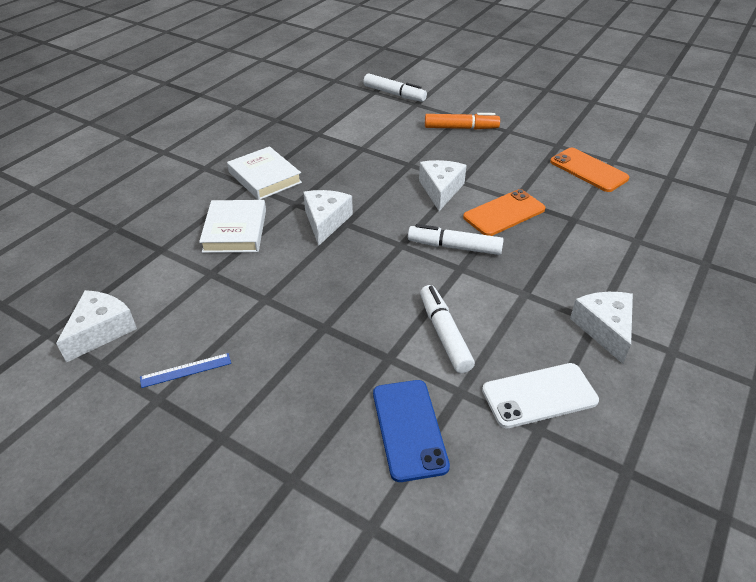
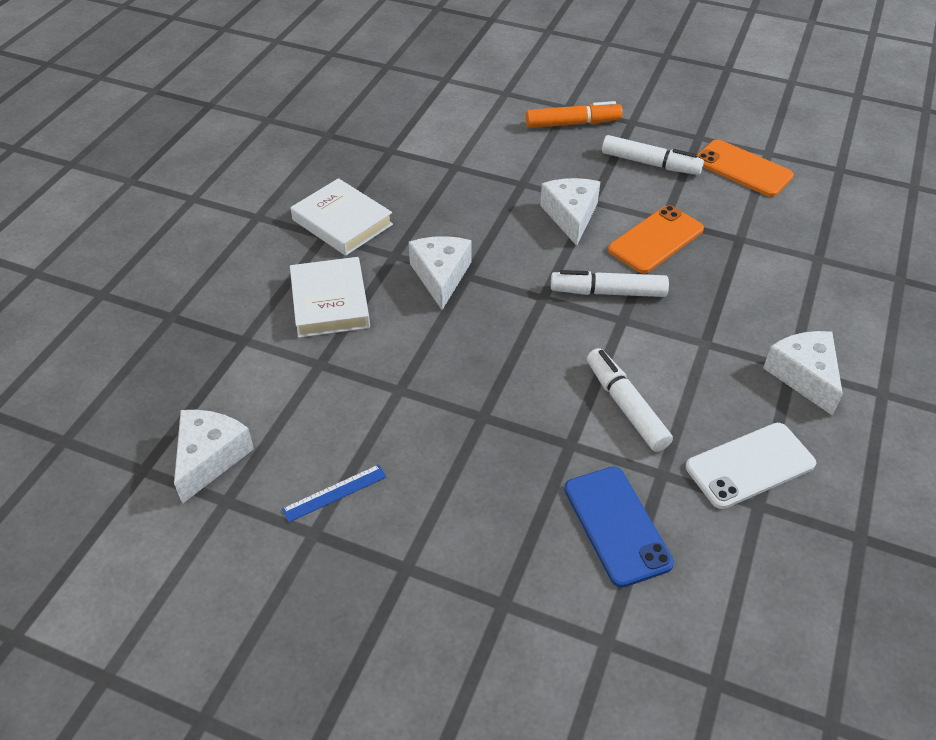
camera: 10 degrees left, 5 degrees up
white marker [363,73,427,102] -> white marker moved to [602,135,704,175]

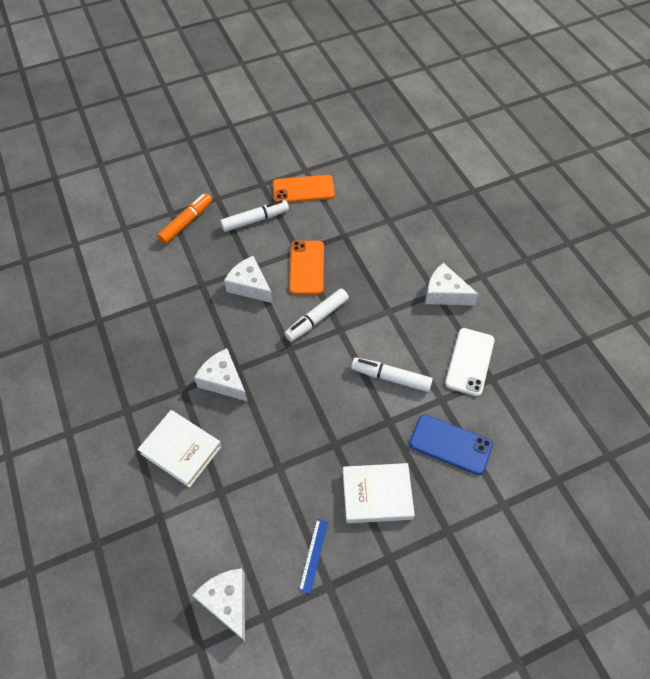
camera: 45 degrees left, 10 degrees up
white book [291,178,393,256] -> white book moved to [343,463,415,523]

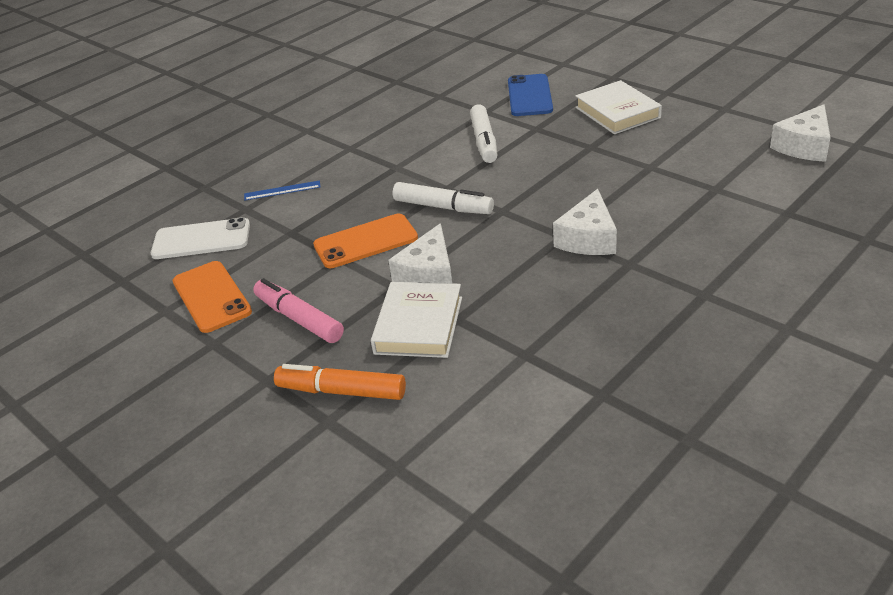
camera: 110 degrees left, 20 degrees down
white book [137,410,222,488] -> white book moved to [371,282,462,358]
white marker [220,200,289,232] -> pink marker [253,278,344,343]
blue ruler [299,519,328,594] -> blue ruler moved to [244,180,321,201]
white cheese [425,263,479,306] -> none
white phone [445,328,495,396] -> white phone moved to [151,217,250,259]

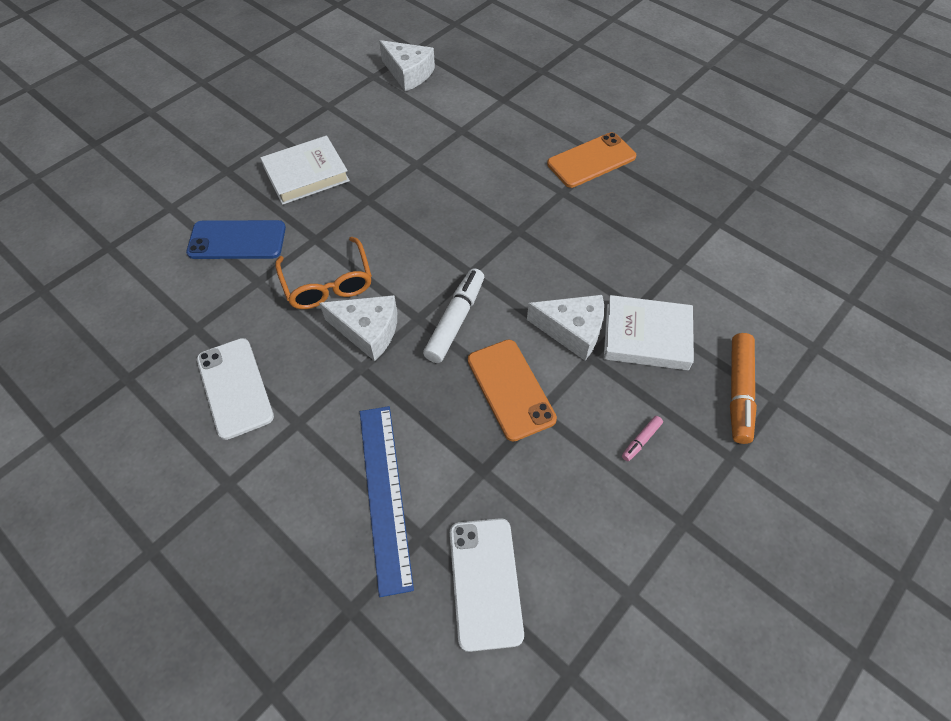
camera: 95 degrees left, 20 degrees up
orange phone [173,261,252,333] -> orange phone moved to [547,132,636,188]
blue ruler [244,180,321,201] -> blue ruler [360,406,414,597], size x1.96
pink marker [253,278,344,343] -> pink marker [622,416,663,461], size x0.47
white marker [470,104,498,163] -> orange glasses [275,237,372,309]
white cheese [553,189,617,255] -> white cheese moved to [319,295,397,361]
none -> white phone [197,338,274,440]

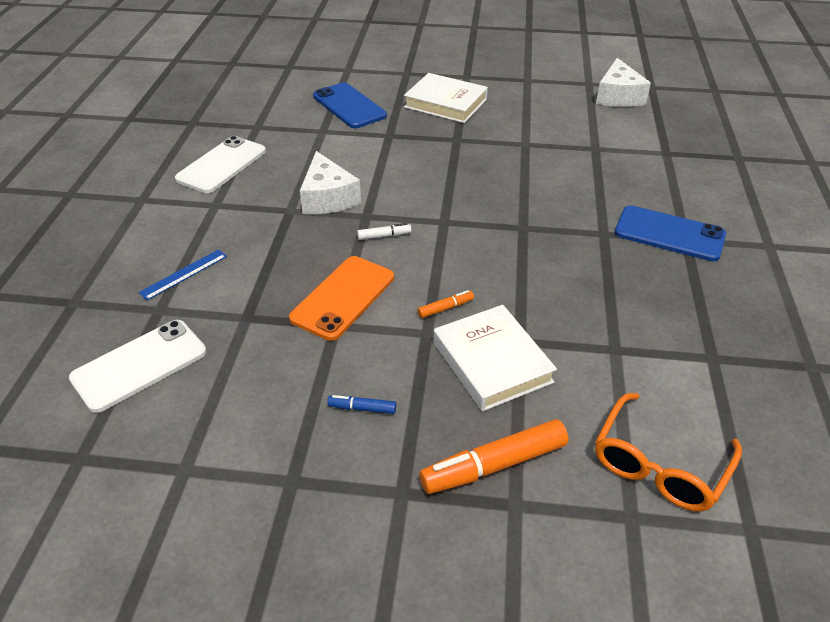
camera: 55 degrees right, 15 degrees down
orange glasses [275,237,372,309] -> orange glasses moved to [595,393,742,511]
blue ruler [360,406,414,597] -> blue ruler [138,249,227,300], size x0.51
white marker [423,268,484,363] -> white marker [357,223,411,240], size x0.47
white cheese [527,295,604,361] -> orange marker [417,290,474,318]
orange phone [547,132,636,188] -> blue phone [615,205,726,261]
pink marker [622,416,663,461] -> blue marker [327,395,396,414]

